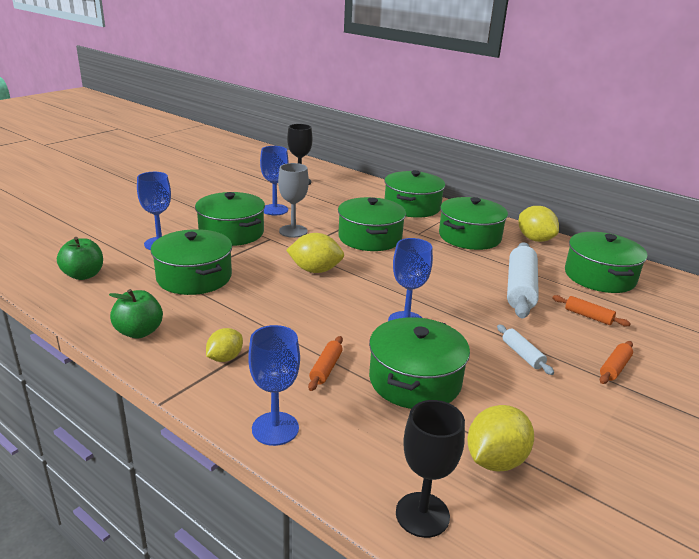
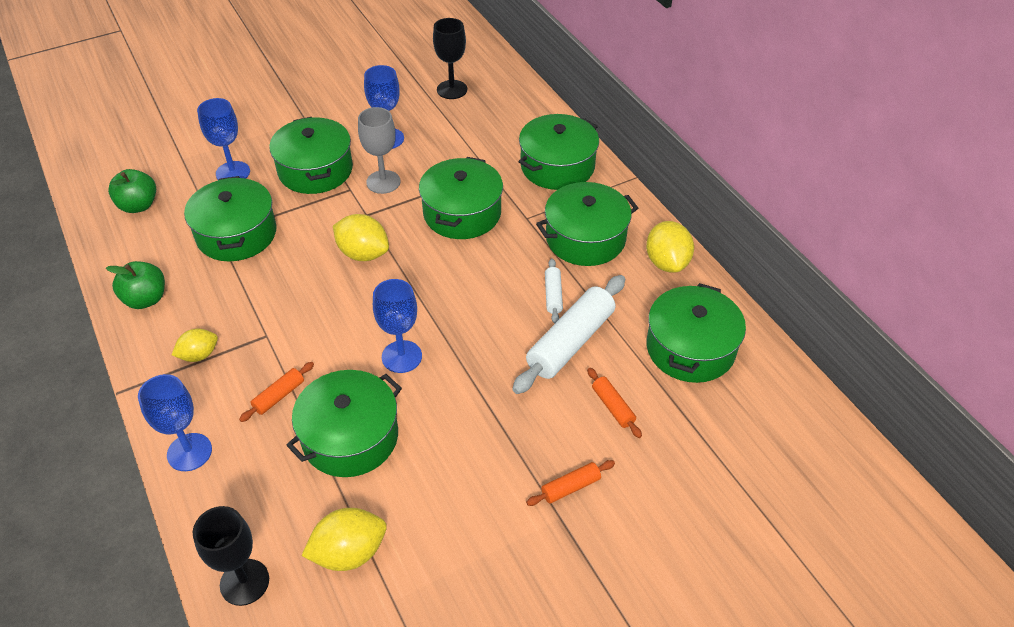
camera: 25 degrees right, 20 degrees up
white rolling pin [497,324,554,375] -> white rolling pin moved to [545,258,563,324]

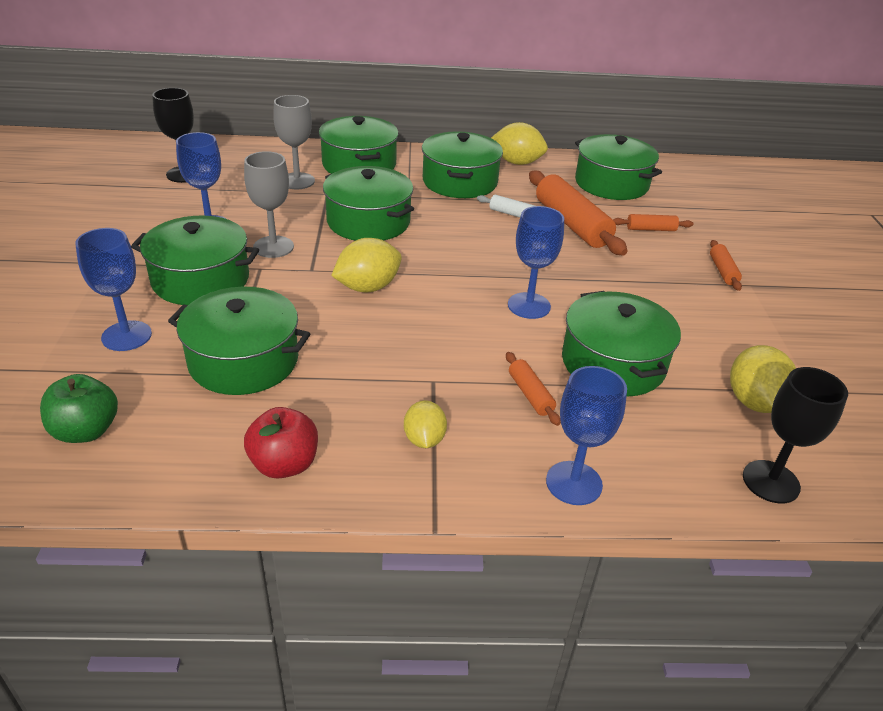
camera: 65 degrees left, 10 degrees down
green apple [106,261,165,309] -> red apple [244,407,318,479]
white rolling pin [512,275,625,394] -> orange rolling pin [529,171,627,255]
none -> grey goblet [273,95,315,189]

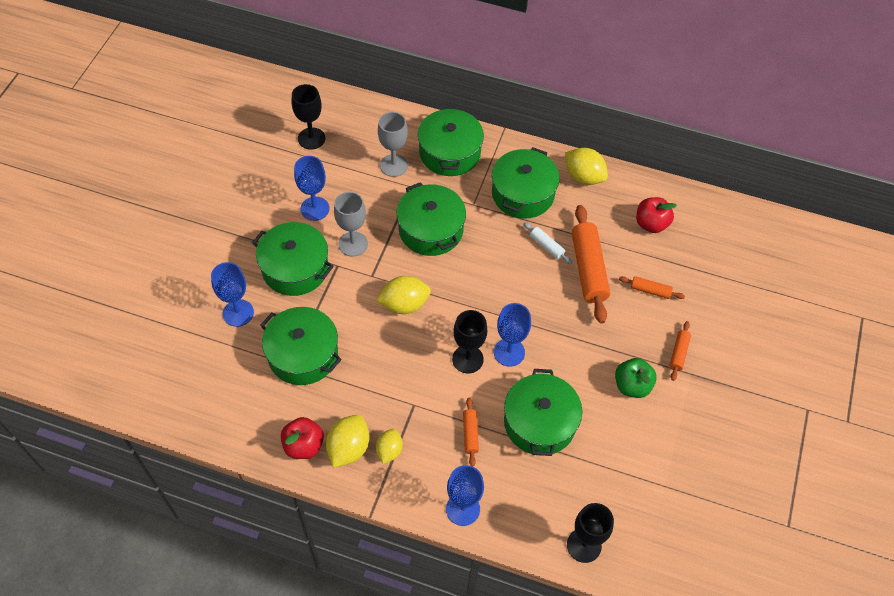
camera: 20 degrees right, 20 degrees up
green apple [40,374,118,443] -> green apple moved to [615,358,657,398]
green pot [575,134,662,200] -> red apple [636,197,677,233]
yellow lemon [730,345,796,413] -> yellow lemon moved to [326,415,369,468]
none -> black goblet [452,310,487,374]

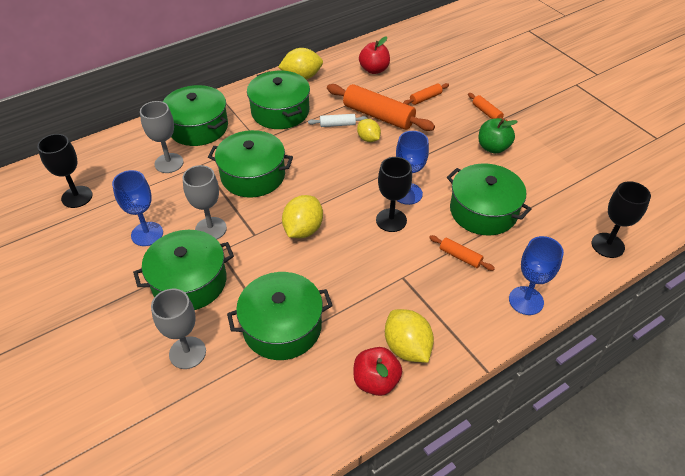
camera: 50 degrees left, 10 degrees down
blue goblet [211,262,254,327] -> grey goblet [151,289,206,369]
yellow lemon [376,429,403,464] -> yellow lemon moved to [357,119,381,142]

